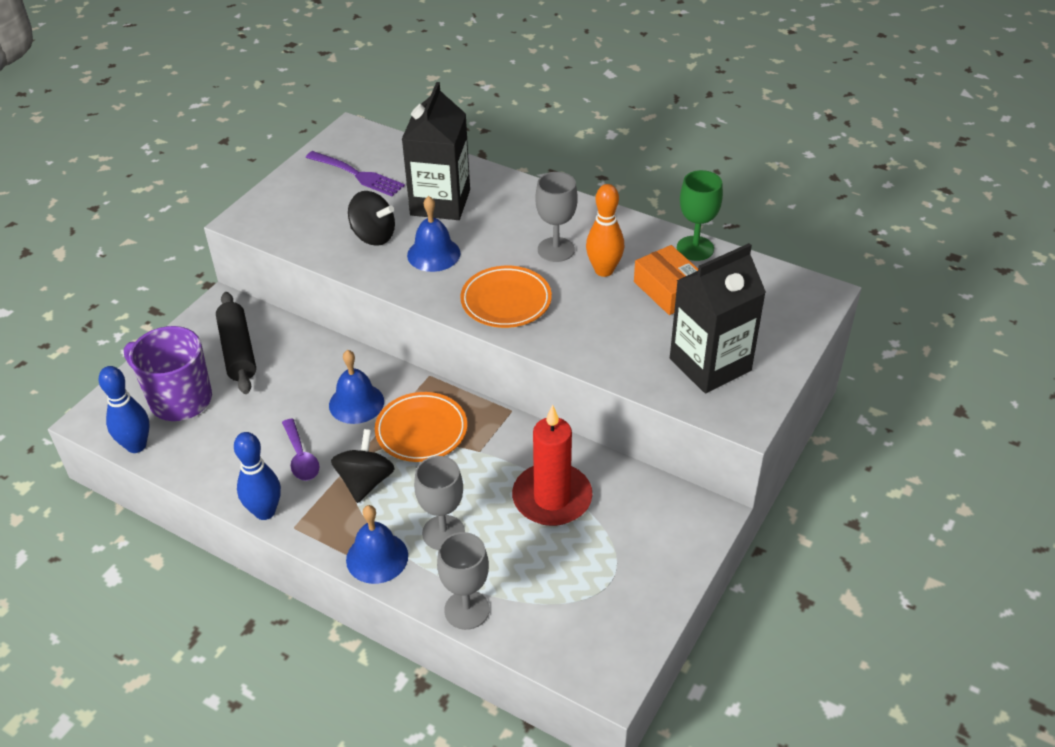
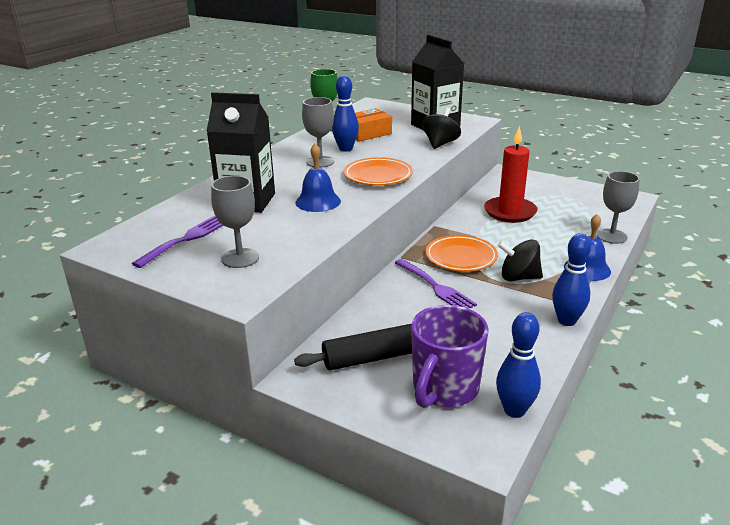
camera: 90 degrees left, 15 degrees down
purple spoon [282,418,320,481] -> none
blue bell [329,350,384,424] -> purple fork [395,259,477,308]
black spinning top [348,191,395,246] -> black spinning top moved to [422,108,461,149]
grey goblet [414,456,465,550] -> grey goblet moved to [211,176,259,268]
orange bowling pin [586,184,624,277] -> blue bowling pin [332,75,359,152]

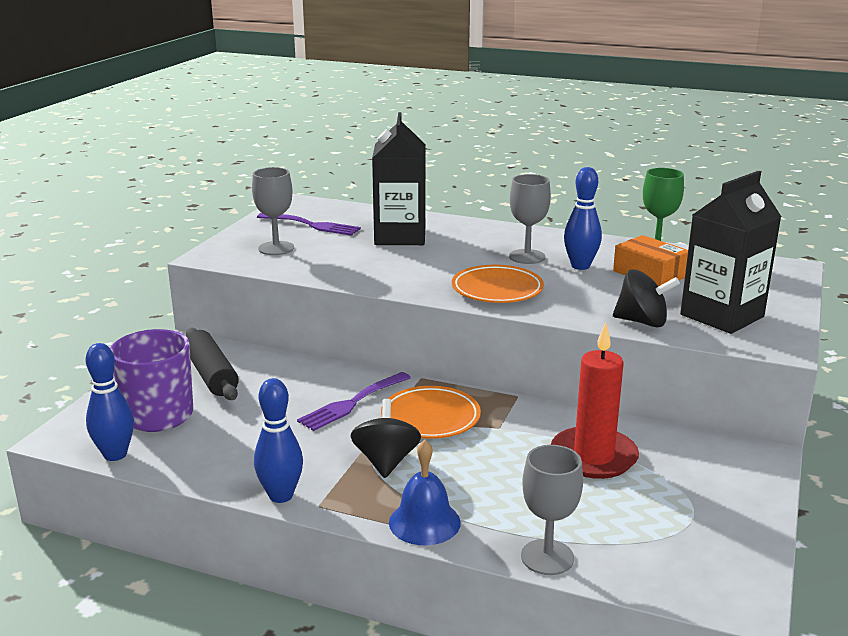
camera: 80 degrees right, 5 degrees down
blue bell [295,144,341,212] -> none

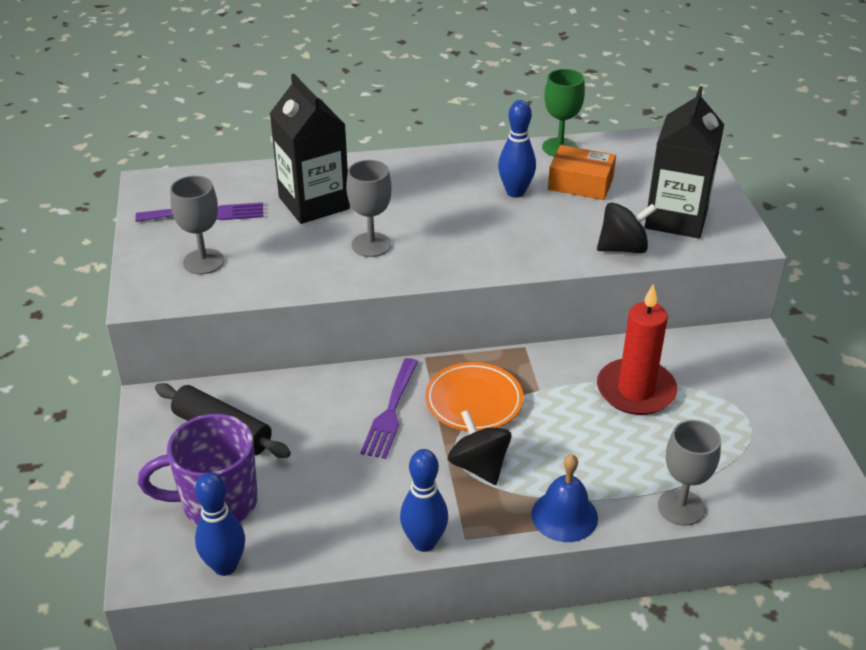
camera: 30 degrees left, 15 degrees up
orange plate [452,265,544,303] -> none
grey goblet [509,174,551,264] -> grey goblet moved to [346,160,392,257]

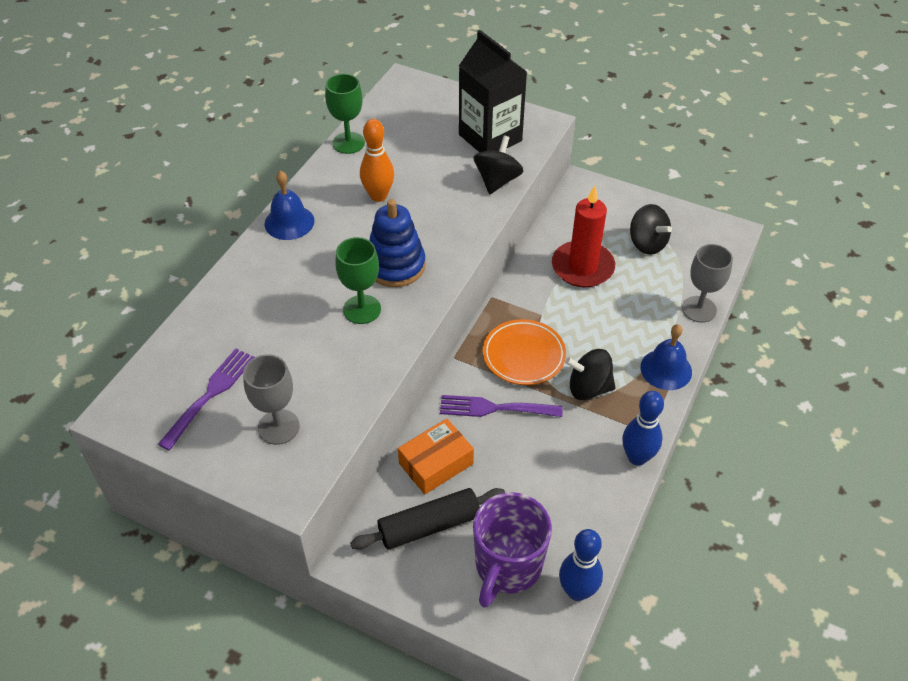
camera: 55 degrees left, 10 degrees up
black carton [269,74,350,224] -> none
grey goblet [346,160,392,257] -> green goblet [335,237,381,324]
purple fork [360,358,418,459] -> purple fork turned 135 degrees clockwise [440,395,563,417]
blue bowling pin [498,100,536,198] -> orange bowling pin [360,119,394,202]
orange box [548,145,616,200] -> orange box moved to [398,419,474,494]
none -> blue bell [264,170,314,240]
none -> blue stacking toy [369,199,426,287]
none -> black spinning top [630,204,672,255]

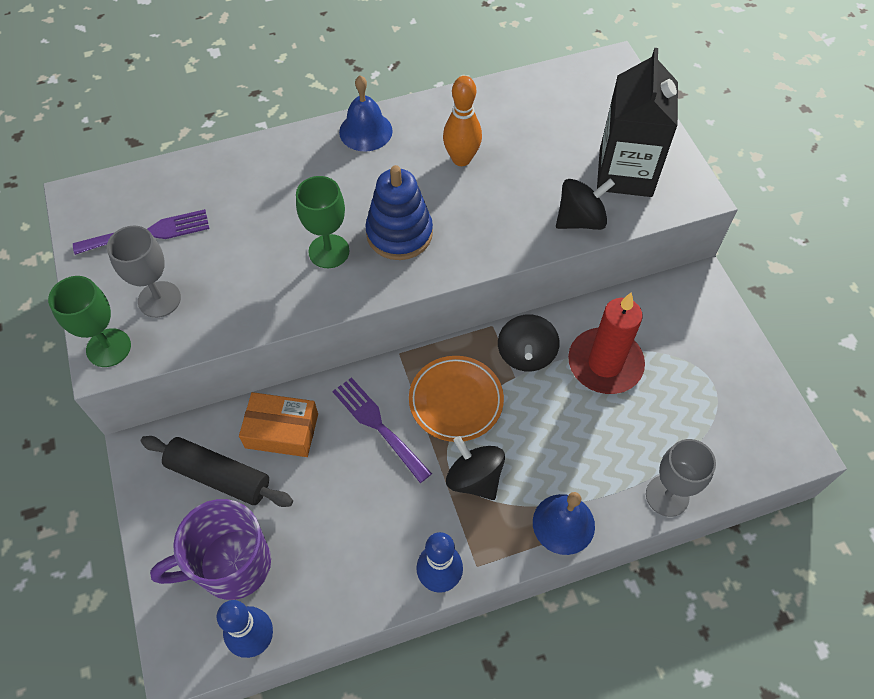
camera: 45 degrees right, 10 degrees up
green goblet [325,74,365,154] -> green goblet moved to [48,276,131,367]
black spinning top [630,204,672,255] -> black spinning top moved to [498,315,560,371]

